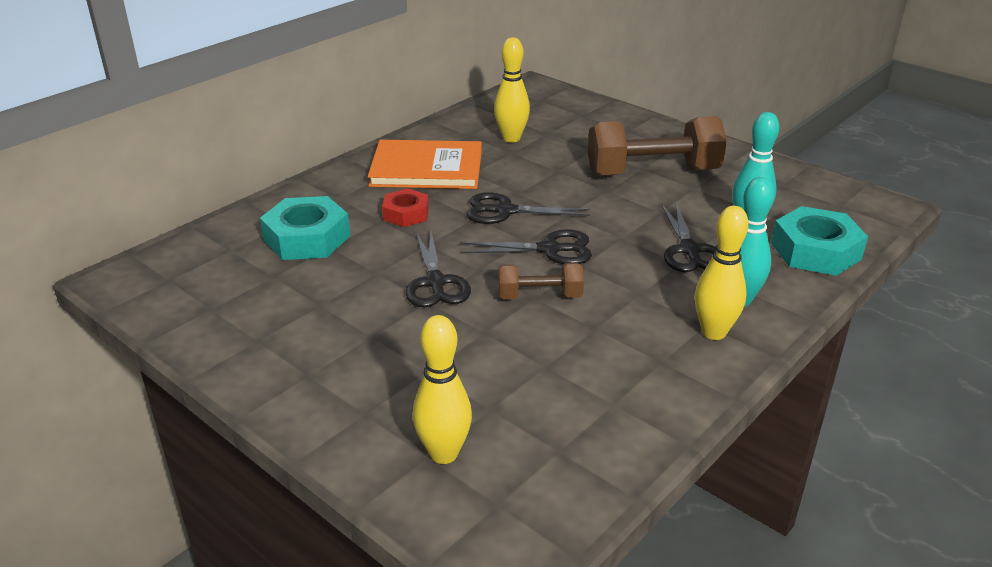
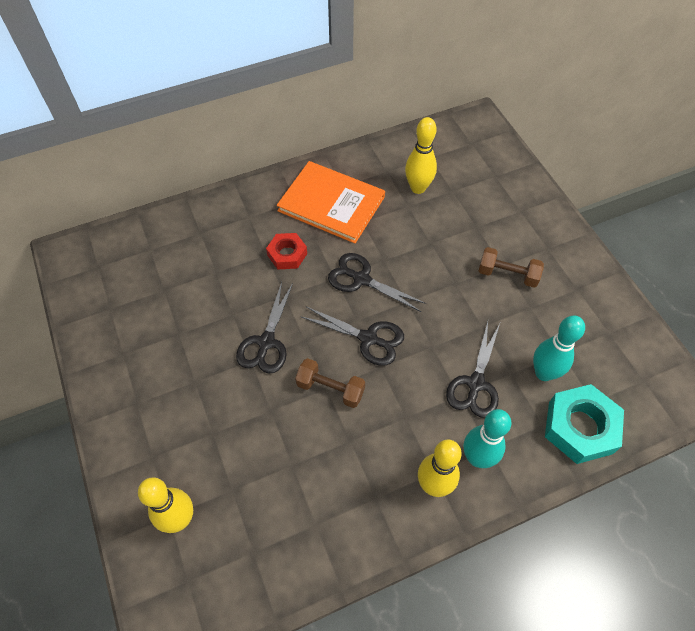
camera: 25 degrees right, 25 degrees up
turquoise nut [260,196,350,260] -> none
brown dumbbell [588,116,727,176] -> brown dumbbell [478,247,544,288], size x0.53

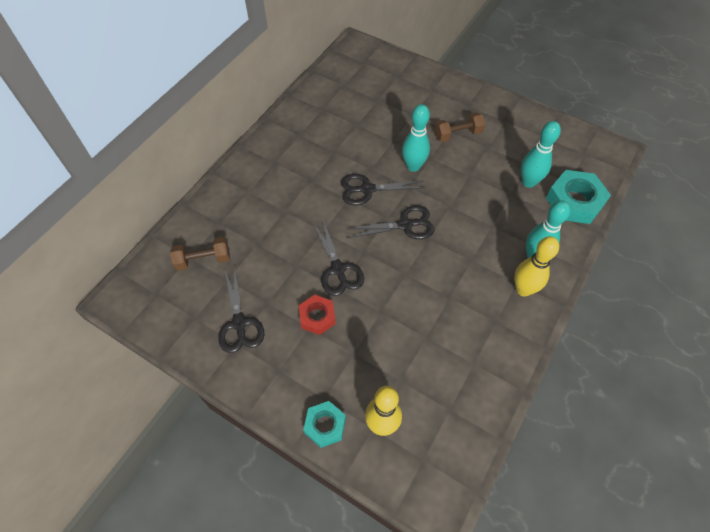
camera: 35 degrees left, 0 degrees up
red nut [266,233,307,270] -> red nut moved to [299,295,336,335]
orange book [277,161,385,243] -> none
brown dumbbell [295,358,365,408] -> brown dumbbell moved to [170,237,230,271]
yellow bowling pin [405,117,437,194] -> none
black scissors [446,322,500,418] -> black scissors moved to [218,269,264,353]
none -> turquoise nut [303,401,346,448]
none -> turquoise bowling pin [402,104,430,172]

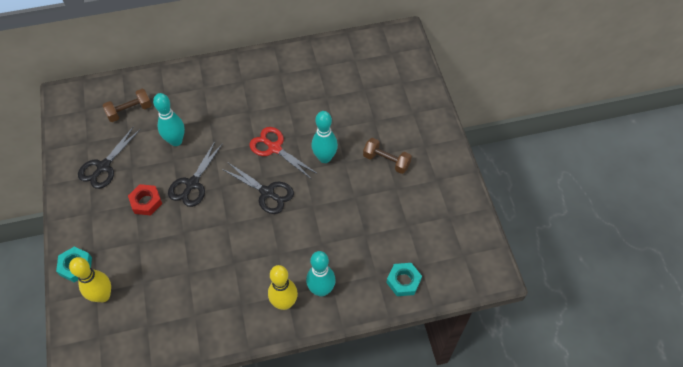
camera: 45 degrees right, 0 degrees up
brown dumbbell [170,237,230,271] -> brown dumbbell turned 60 degrees counterclockwise [103,89,152,122]
black scissors [341,174,425,205] -> red scissors [250,127,318,179]
turquoise bowling pin [521,121,561,188] -> turquoise bowling pin moved to [153,93,185,146]
turquoise nut [546,170,611,224] -> turquoise nut [387,263,422,296], size x0.61

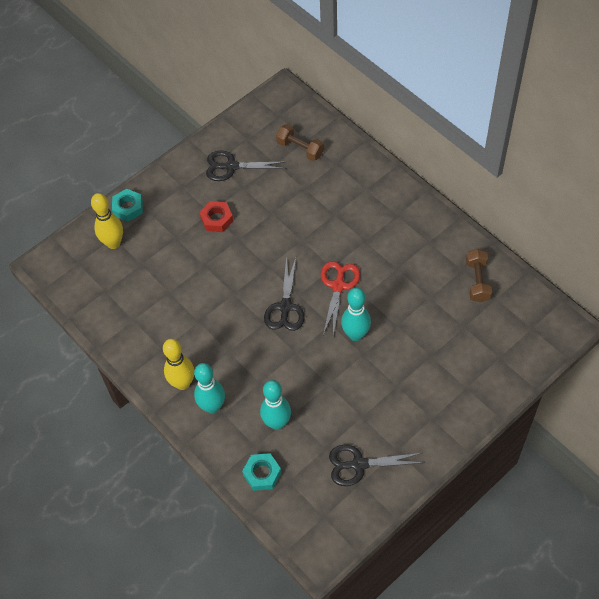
camera: 65 degrees right, 0 degrees up
turquoise bowling pin [153,93,185,146] -> turquoise bowling pin moved to [260,380,291,430]
black scissors [168,141,223,207] -> black scissors moved to [329,445,424,486]
brown dumbbell [363,138,412,174] -> brown dumbbell moved to [466,249,492,303]

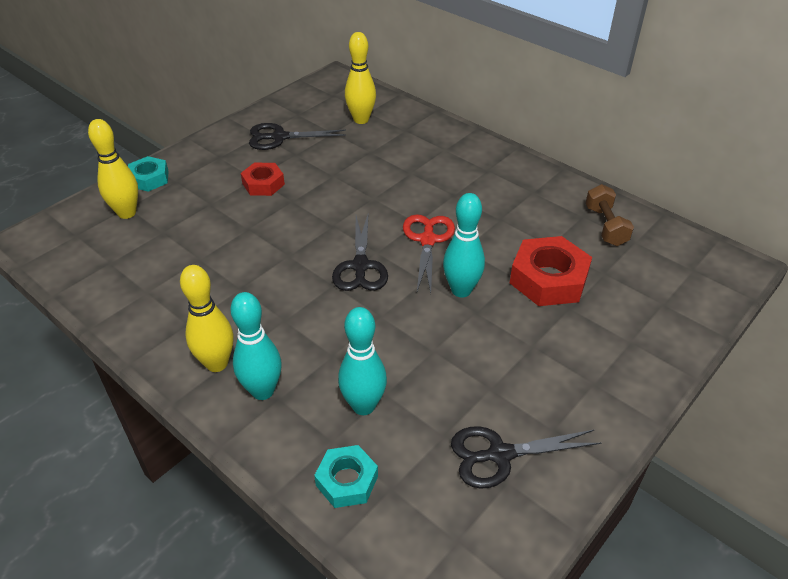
camera: 10 degrees left, 15 degrees down
brown dumbbell [276,124,324,161] -> yellow bowling pin [345,32,376,124]
none -> red nut [510,236,592,306]

